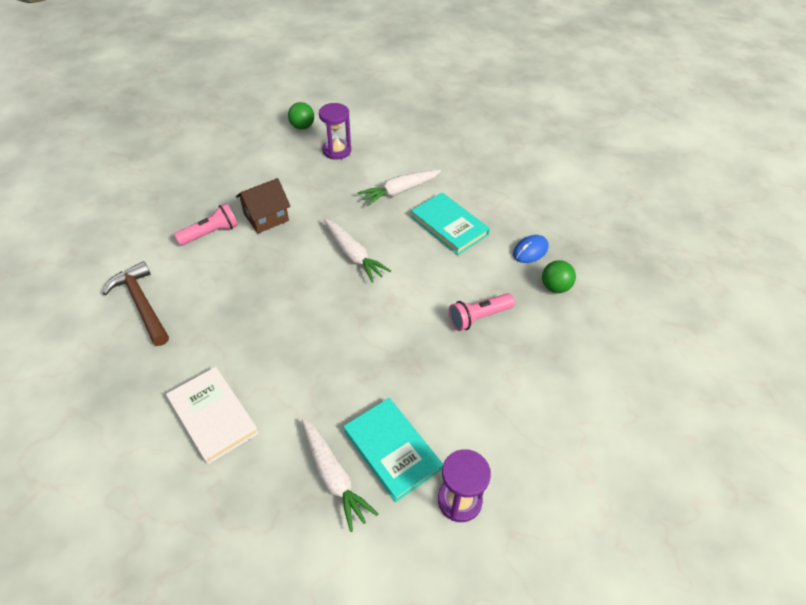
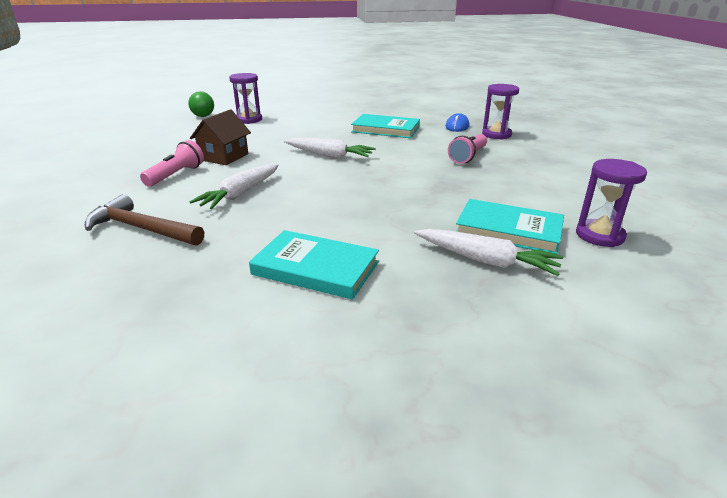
camera: 30 degrees left, 20 degrees down
white book [166,367,259,464] -> turquoise book [249,230,379,299]
white carrot [358,170,442,206] -> white carrot moved to [189,164,279,209]
green ball [542,260,576,293] -> purple hourglass [482,84,519,139]

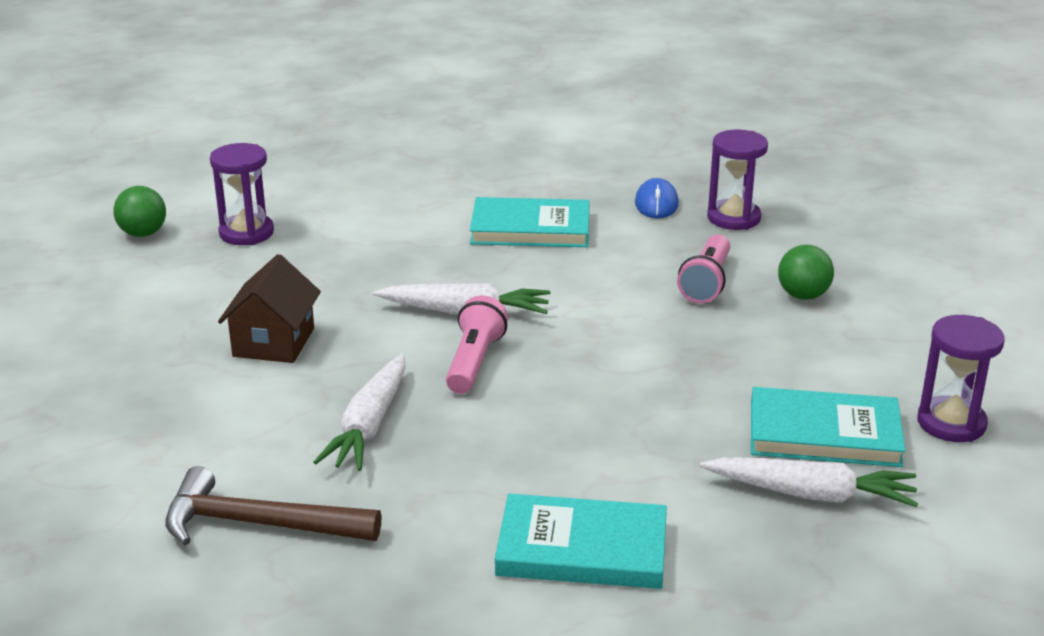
camera: 15 degrees left, 0 degrees up
pink flashlight [140,140,204,187] -> pink flashlight moved to [446,296,508,394]
none -> green ball [778,245,834,300]

